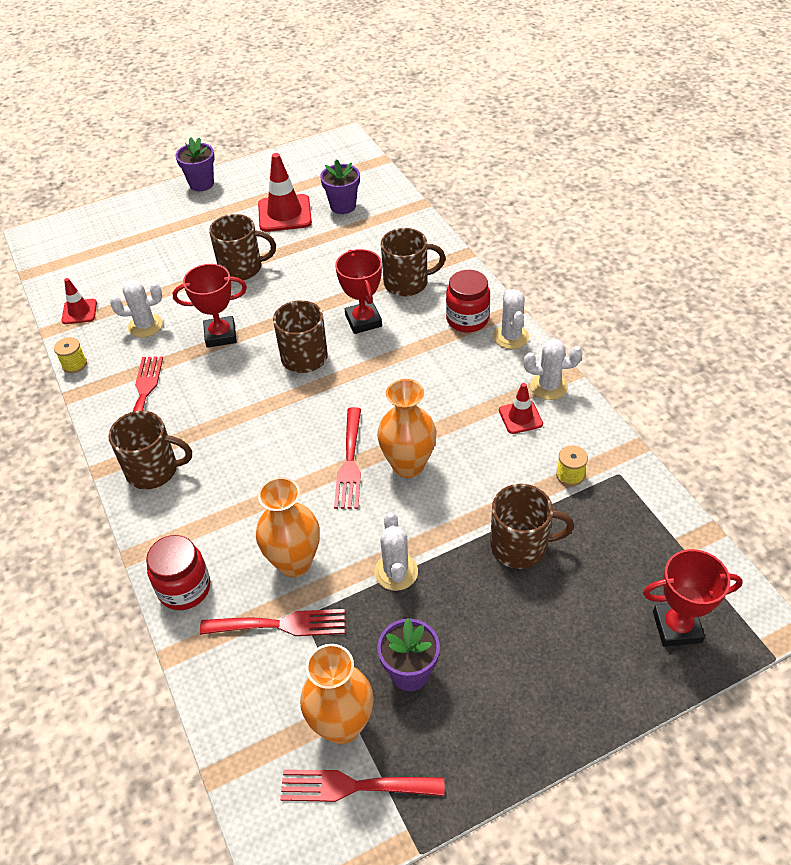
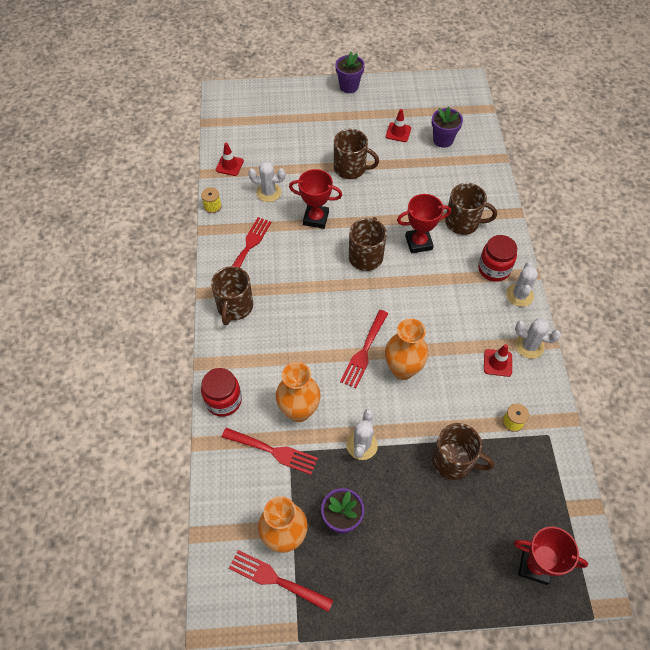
camera: 20 degrees right, 10 degrees up
brown mug [108,411,192,489] -> brown mug turned 75 degrees clockwise [211,266,253,325]
red traffic cone [258,153,312,232] -> red traffic cone [386,109,411,142], size x0.57
red trophy [335,249,382,334] -> red trophy turned 75 degrees clockwise [397,194,451,253]

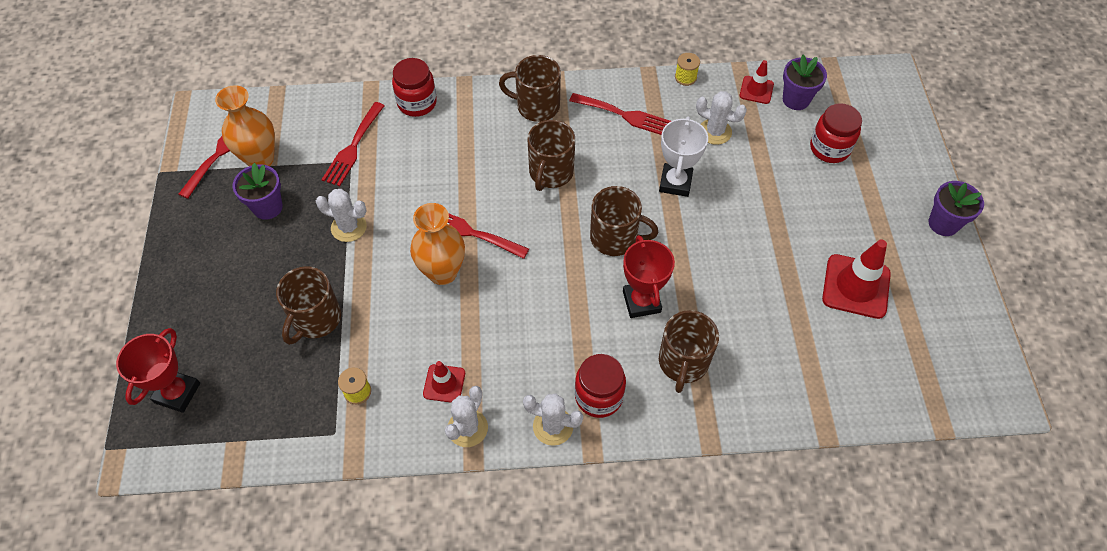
camera: 90 degrees right, 0 degrees up
white cactus [248,161,285,202] -> white cactus turned 75 degrees counterclockwise [696,91,747,145]
orange vase [276,362,321,422] -> none
red trophy [289,169,342,229] -> white trophy [659,117,708,197]
brown mug [334,129,379,179] -> brown mug moved to [528,120,575,191]
red traffic cone [386,109,411,142] -> red traffic cone [822,239,891,319], size x1.76
purple flower pot [432,106,463,148] -> purple flower pot moved to [783,55,827,110]
none -> red jar [810,103,862,163]

